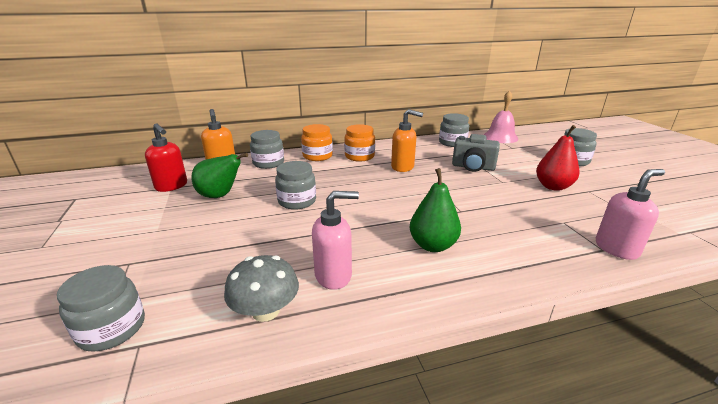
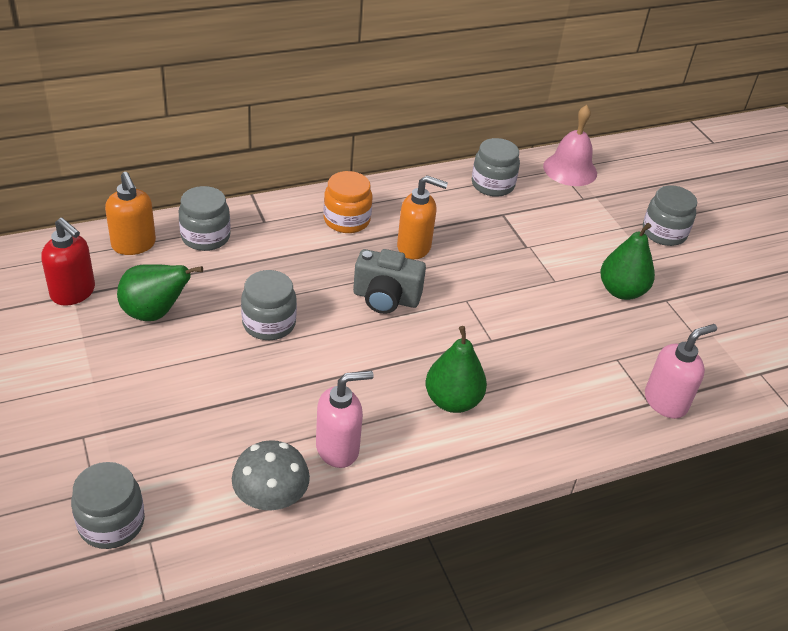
camera: 10 degrees left, 15 degrees up
orange jar [301,124,333,161] -> none
grey camera [452,134,500,172] -> grey camera moved to [353,249,426,314]
red pear [536,125,580,191] -> green pear [600,223,655,300]

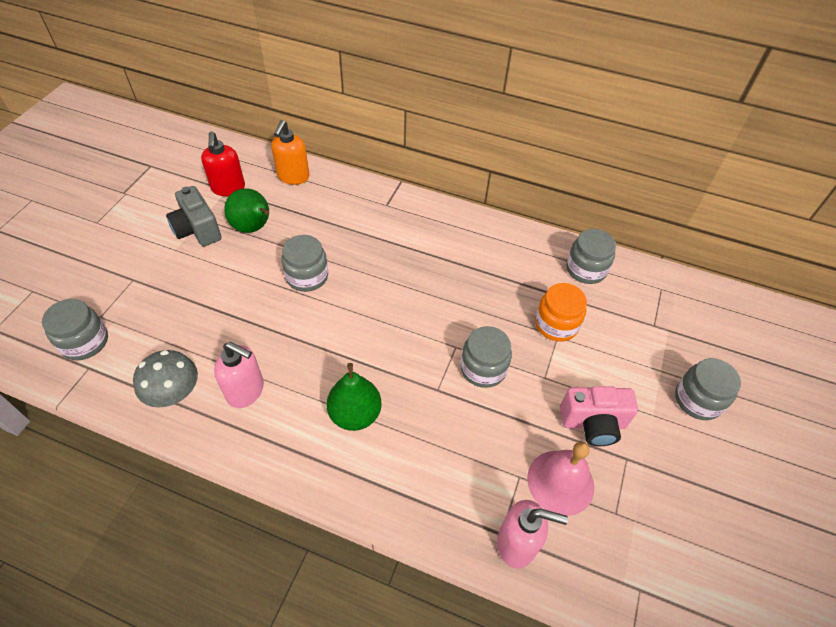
camera: 45 degrees right, 10 degrees up
grey jar [179,186,231,251] -> grey jar moved to [460,326,512,388]
orange jar [323,171,372,233] -> orange jar moved to [535,283,587,342]
grey camera [353,249,426,314] -> grey camera moved to [166,186,222,247]
orange soap dispenser [397,175,448,259] -> none
pink bell [543,105,597,186] -> pink bell moved to [527,442,594,516]
green pear [600,223,655,300] -> pink camera [560,386,638,446]

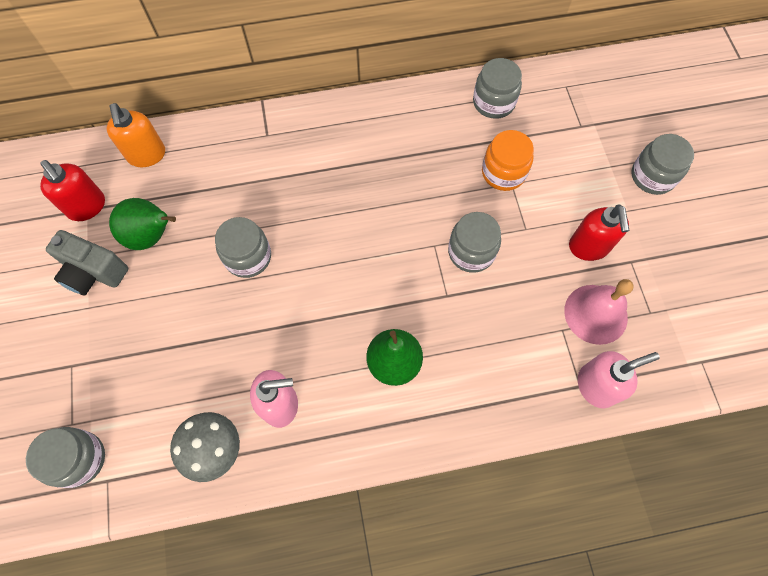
camera: 30 degrees left, 15 degrees up
pink camera [560,386,638,446] -> red soap dispenser [569,204,630,261]

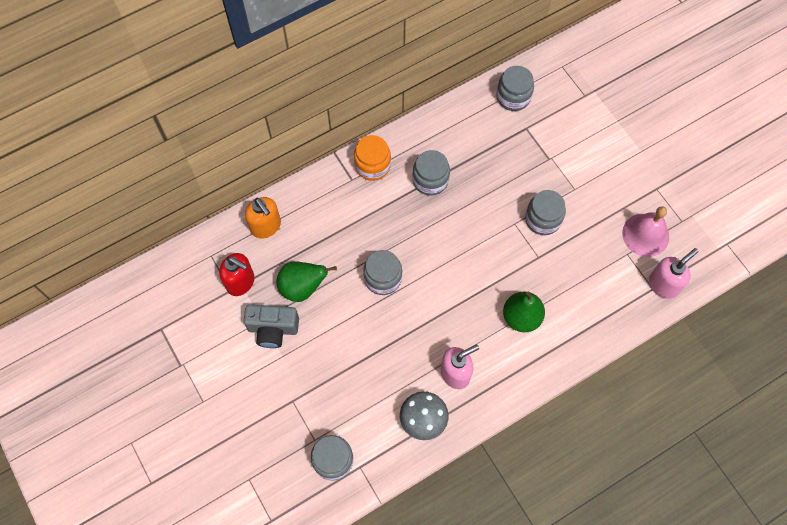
camera: 20 degrees left, 0 degrees up
orange jar [482,130,534,191] -> orange jar moved to [354,135,391,181]
red soap dispenser [569,204,630,261] -> none
grey jar [632,134,694,195] -> grey jar moved to [412,150,450,196]

